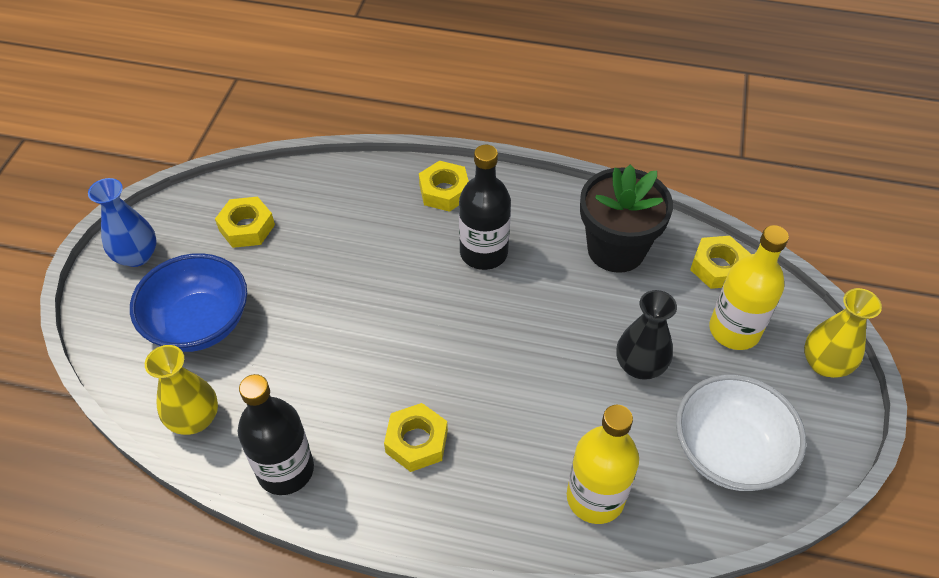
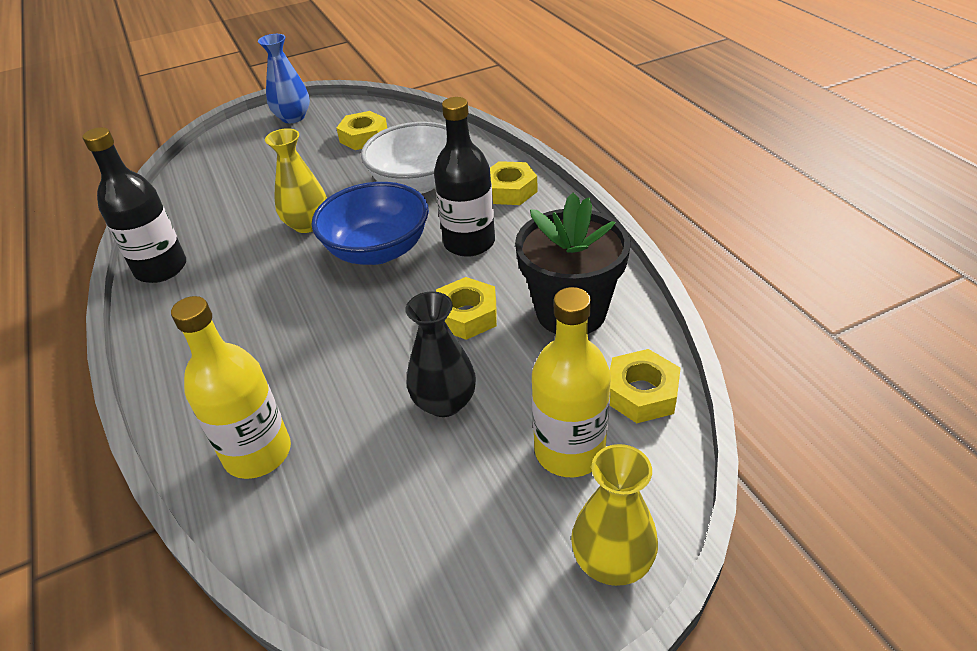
camera: 55 degrees right, 10 degrees down
blue bowl [130,253,247,352] -> blue bowl moved to [312,182,429,265]
yellow vase [145,345,218,435] -> yellow vase moved to [265,128,327,233]
yellow nut [384,403,448,472] -> yellow nut moved to [436,277,497,340]
white bowl [676,375,806,491] -> white bowl moved to [361,122,447,194]

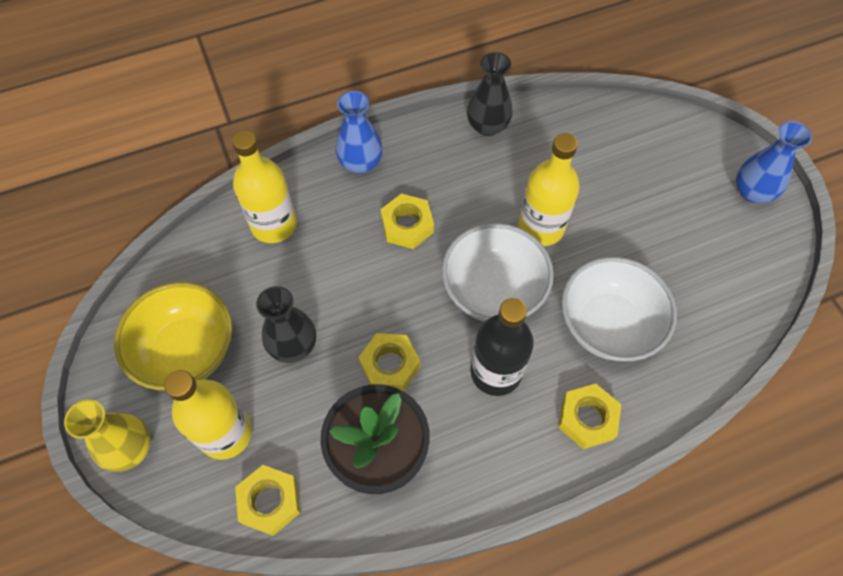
camera: 90 degrees right, 20 degrees up
black bottle [83,127,186,283] -> black vase [467,52,513,136]
yellow vase [265,128,327,233] -> yellow bottle [518,133,580,246]
blue bowl [312,182,429,265] -> white bowl [442,223,554,322]
yellow nut [336,111,387,150] -> yellow nut moved to [381,194,434,249]
none -> yellow bowl [114,282,232,390]
none -> blue vase [335,91,383,174]

